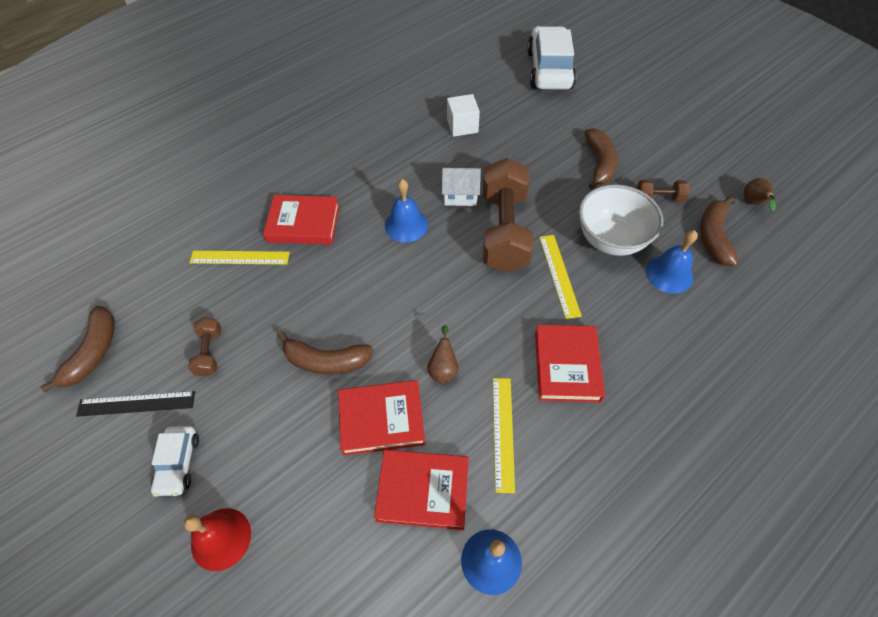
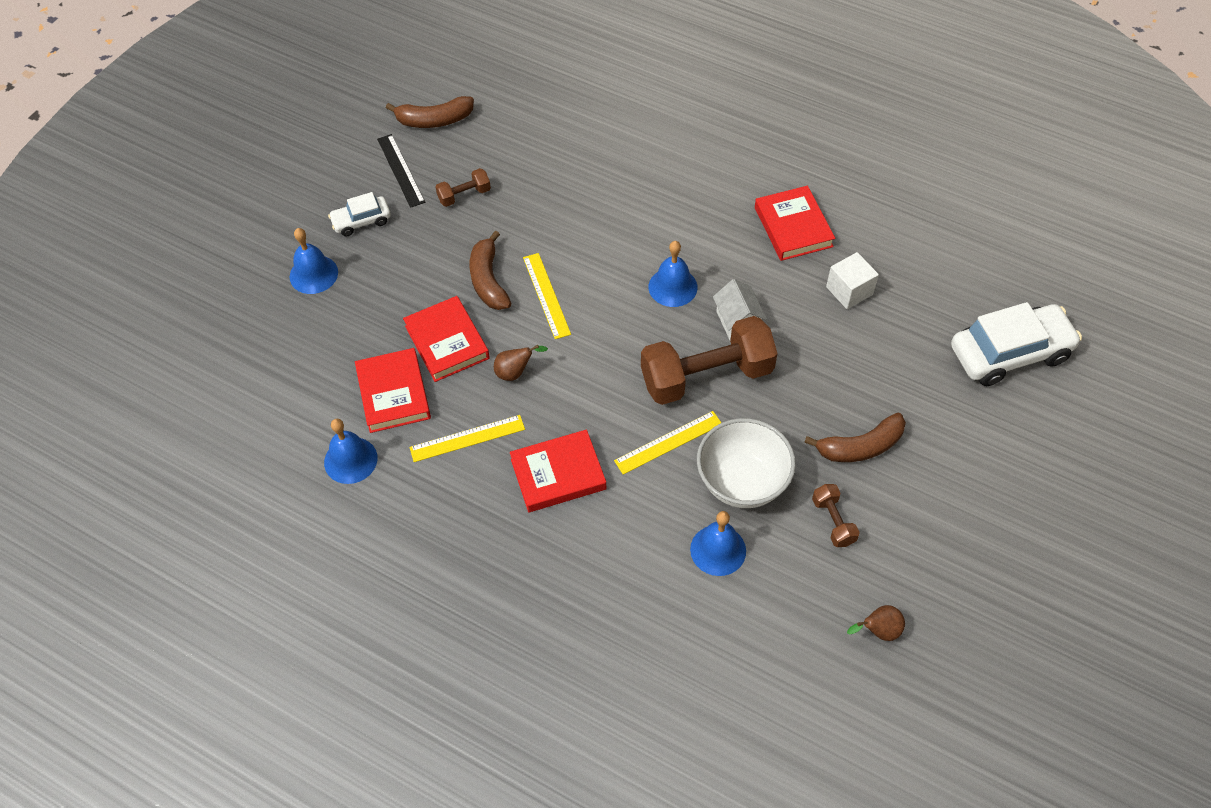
camera: 70 degrees right, 0 degrees up
red bell [184,508,251,571] -> blue bell [290,228,338,294]
yellow ruler [189,251,290,265] -> yellow ruler moved to [523,253,571,339]
red book [263,195,340,245] -> red book moved to [755,186,835,261]
brown banana [700,196,738,266] -> none

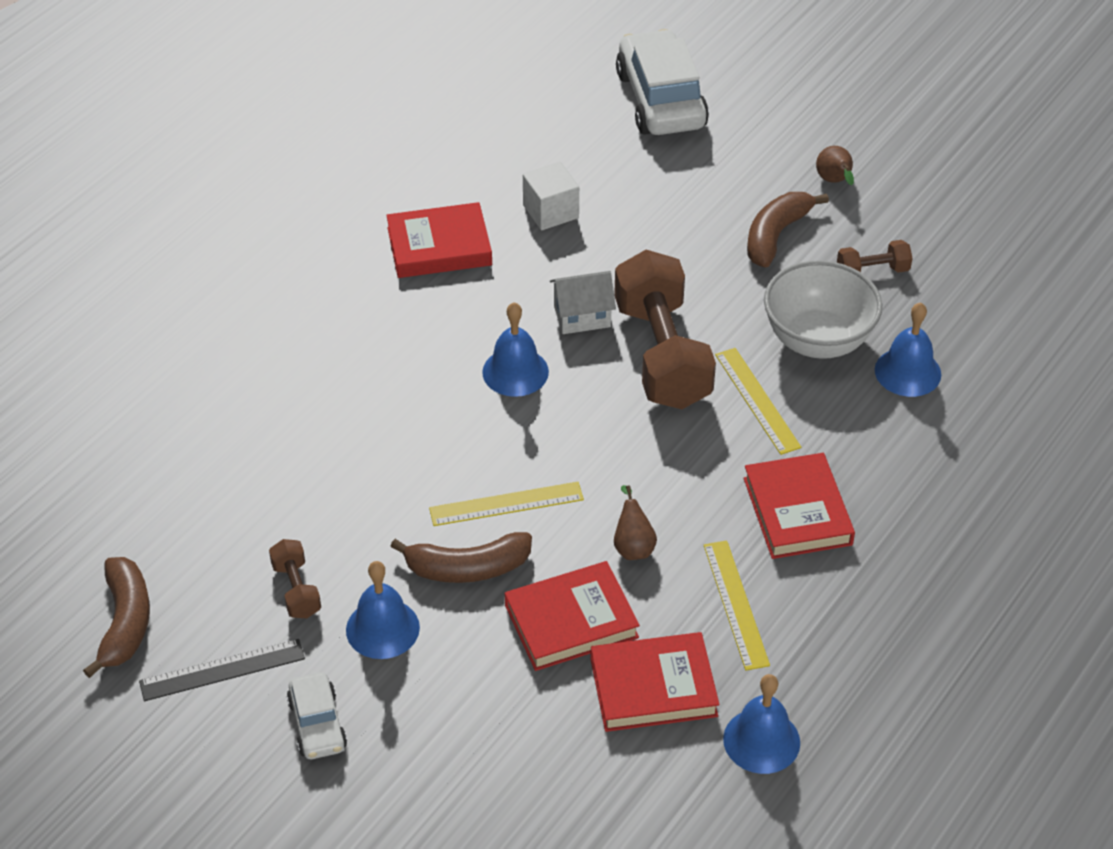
camera: 85 degrees left, 10 degrees down
blue bell [290,228,338,294] -> blue bell moved to [346,561,420,659]
brown banana [804,413,906,462] -> brown banana turned 135 degrees counterclockwise [747,192,829,268]
brown pear [847,605,905,641] -> brown pear moved to [816,146,854,185]

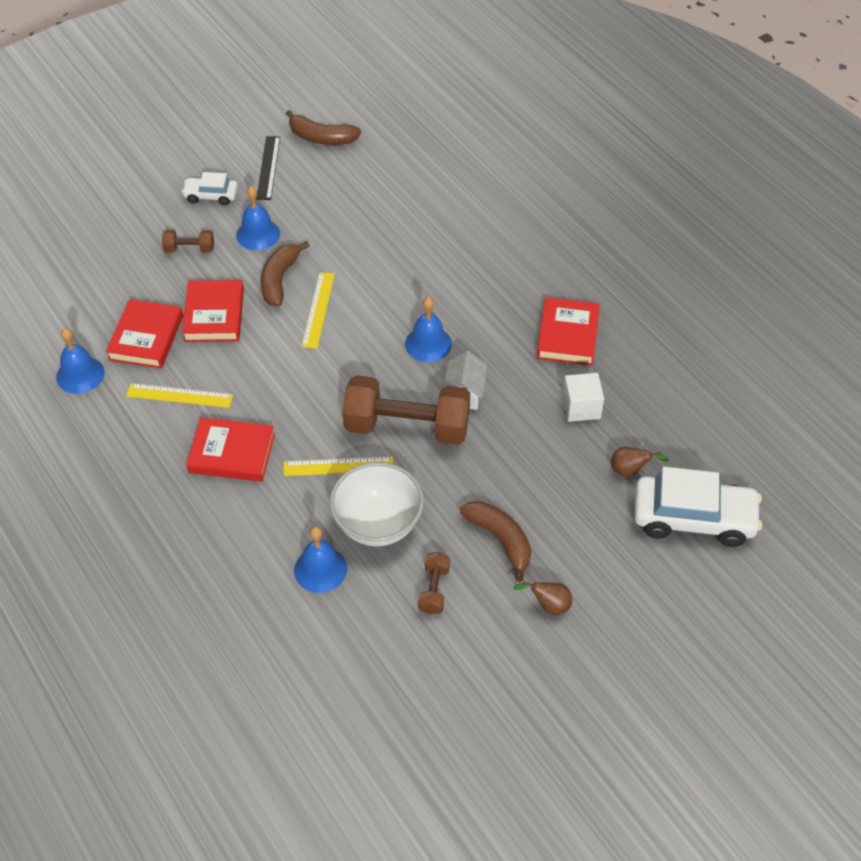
camera: 110 degrees right, 5 degrees up
brown dumbbell [269,539,321,618] -> brown dumbbell moved to [162,230,214,253]
brown pear [614,485,657,560] -> brown pear moved to [611,446,669,477]

